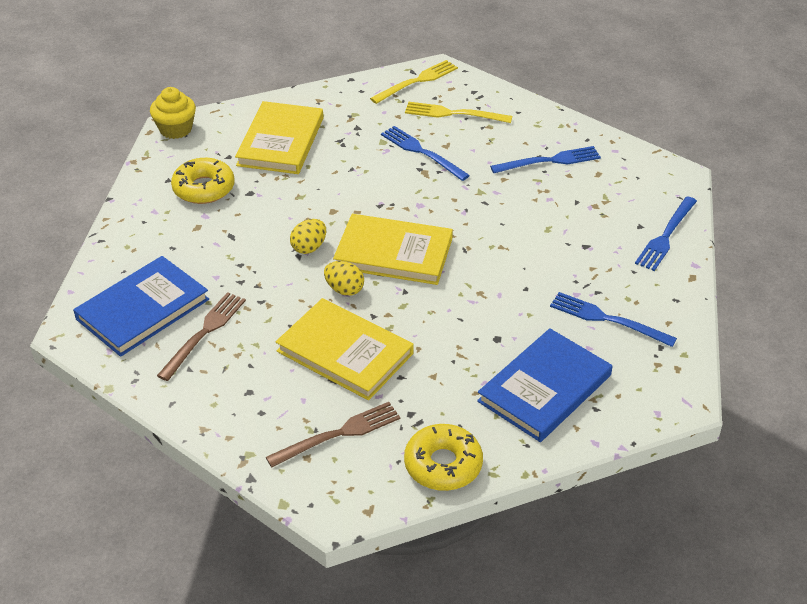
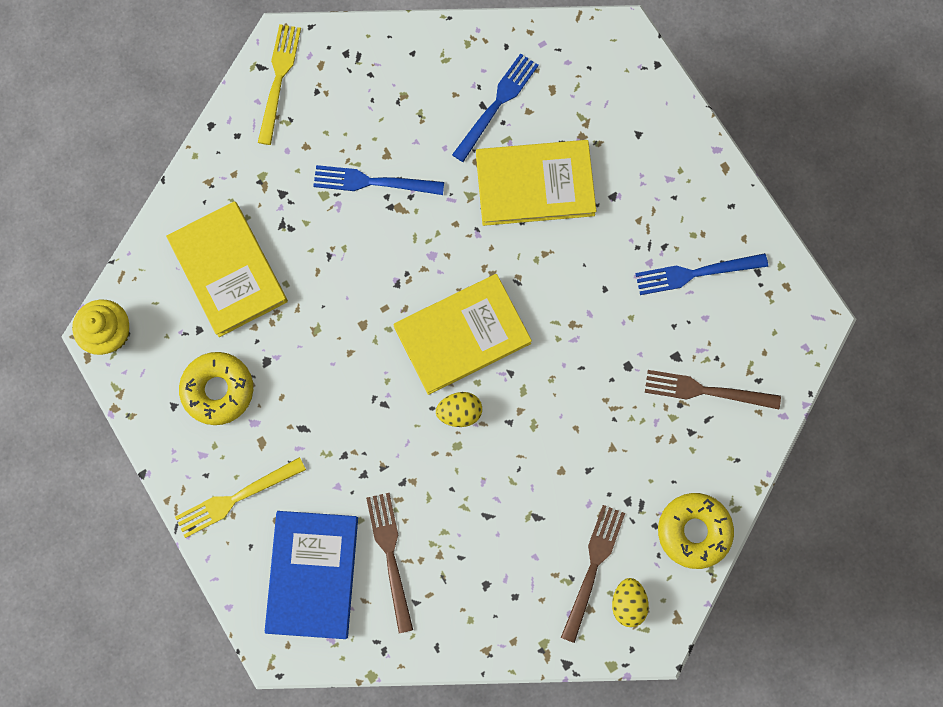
camera: 40 degrees left, 35 degrees up
yellow book [276,298,414,400] -> yellow book moved to [476,140,596,226]
yellow egg [290,219,326,254] -> yellow egg moved to [612,578,649,627]
yellow fork [405,102,512,123] -> yellow fork moved to [175,457,306,538]
blue book [477,328,612,442] -> brown fork [645,370,781,409]
blue fork [635,197,697,271] -> none

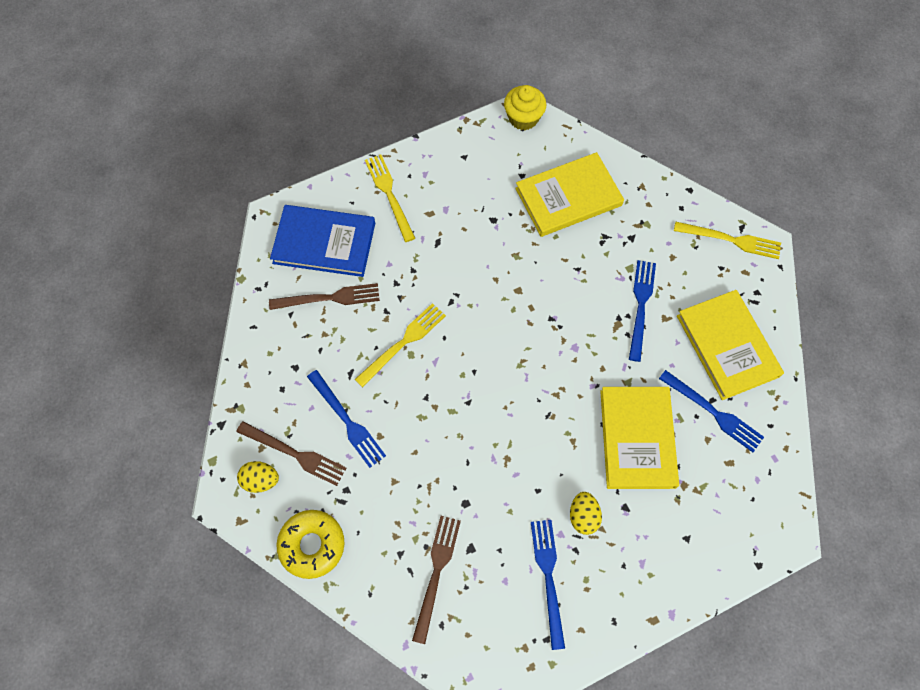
camera: 95 degrees right, 10 degrees down
yellow donut [179,352,253,425] -> none
yellow book [393,274,532,395] -> yellow book moved to [677,290,784,400]
yellow egg [436,392,482,427] -> yellow egg moved to [570,492,602,535]
none -> blue fork [307,370,386,468]
none -> yellow fork [355,303,446,387]

